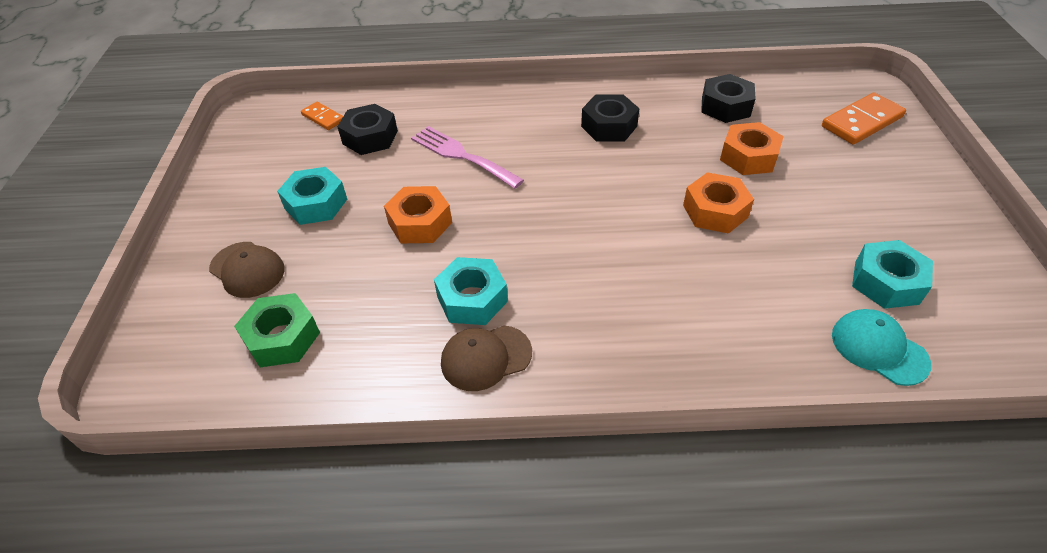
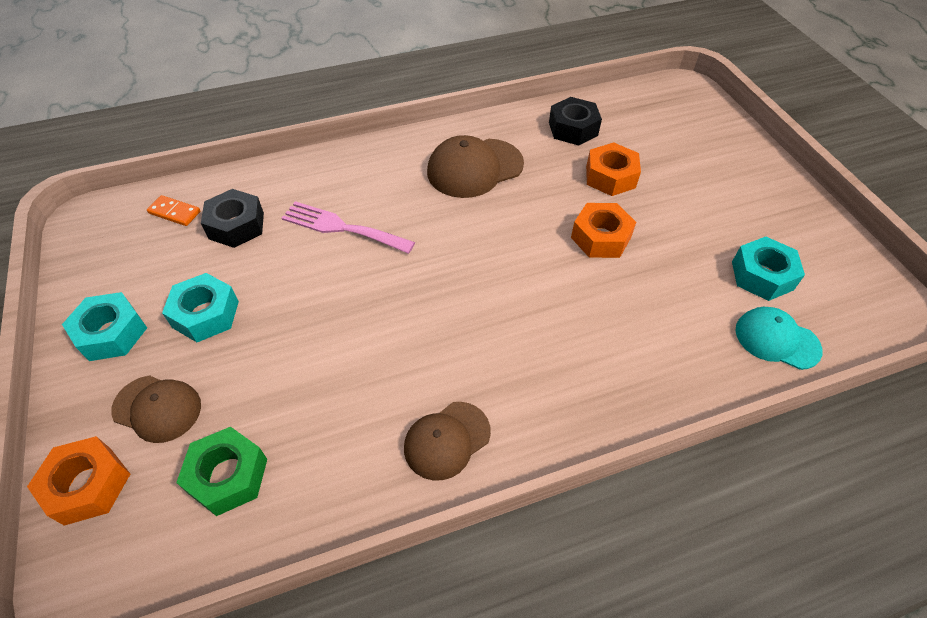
camera: 20 degrees left, 5 degrees up
orange nut [384,186,452,243] -> orange nut moved to [27,436,130,526]
turquoise nut [434,257,508,325] -> turquoise nut moved to [62,292,147,361]
black nut [581,94,640,141] -> brown cap [427,135,524,198]
orange domino [822,93,906,145] -> none

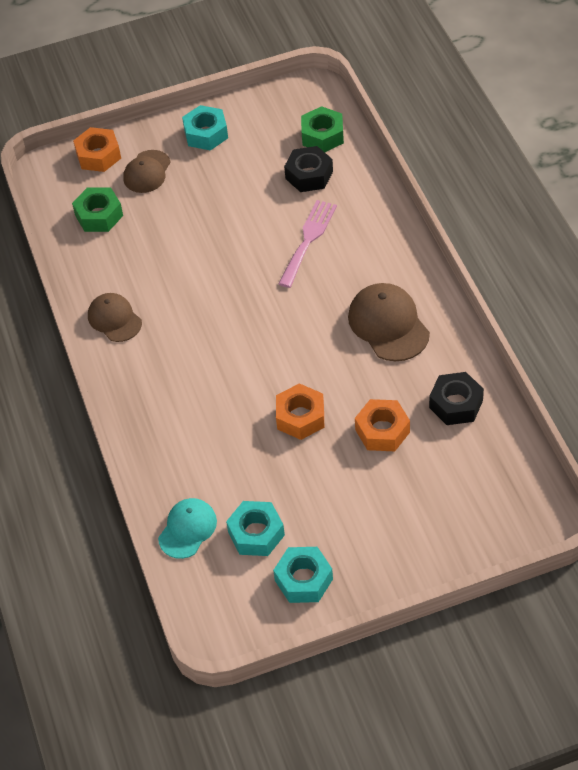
camera: 95 degrees right, 0 degrees up
orange domino [147,195,200,226] -> green nut [301,106,344,152]
turquoise nut [162,273,239,342] -> turquoise nut moved to [273,547,333,603]

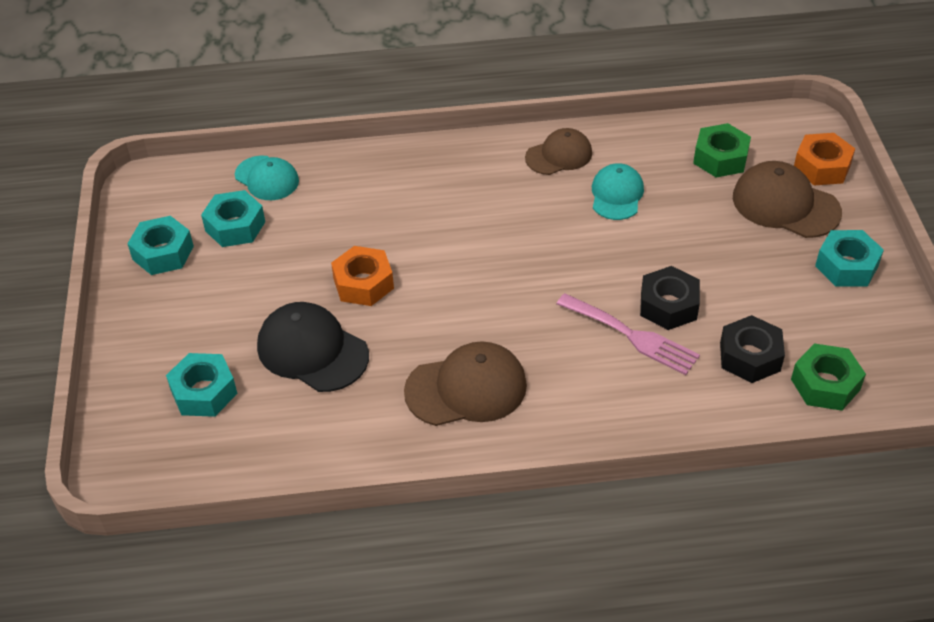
camera: 100 degrees right, 5 degrees down
brown cap [123,150,171,193] -> brown cap [733,161,842,238], size x1.51
orange nut [355,399,410,451] -> black cap [257,302,369,392]
black nut [429,372,484,425] -> black nut moved to [640,266,700,330]
none -> turquoise nut [166,353,237,417]
none -> turquoise cap [592,163,644,220]

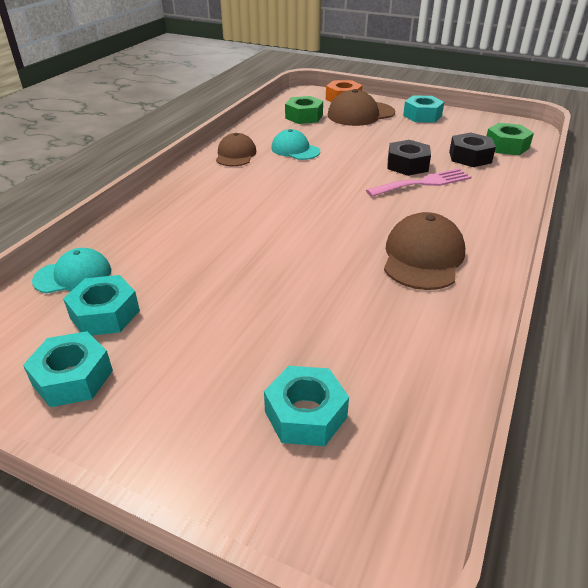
camera: 60 degrees left, 10 degrees down
black cap [257,302,369,392] -> none
orange nut [331,246,394,306] -> none

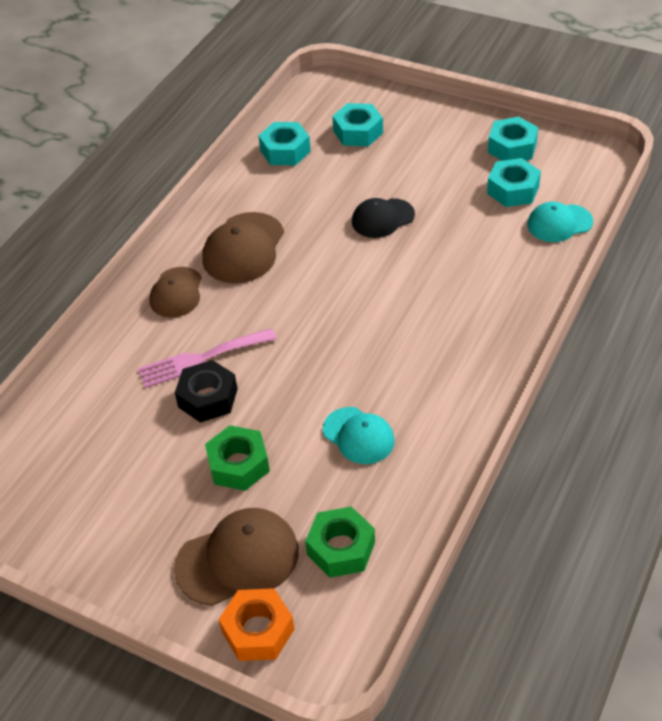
camera: 175 degrees left, 10 degrees up
brown cap [216,133,256,166] -> brown cap moved to [149,267,202,318]
turquoise nut [403,95,444,123] -> turquoise nut moved to [259,122,311,165]
black nut [449,132,496,167] -> none
green nut [487,123,534,155] -> green nut moved to [205,425,270,491]
none -> black cap [352,198,415,238]

